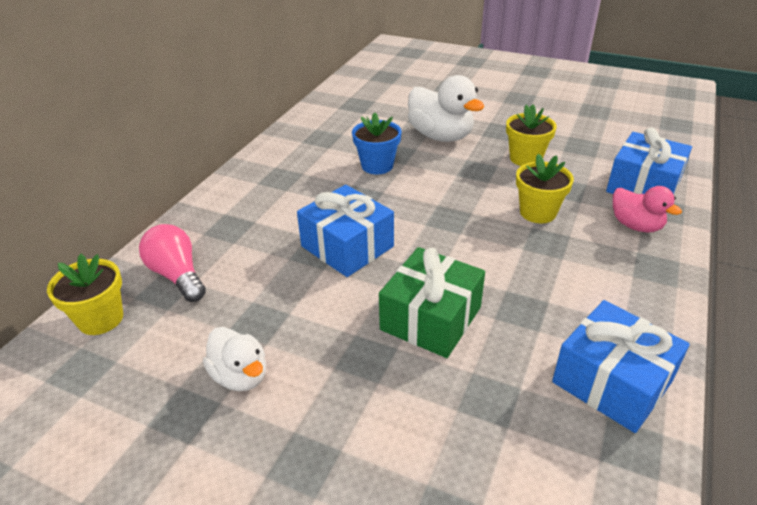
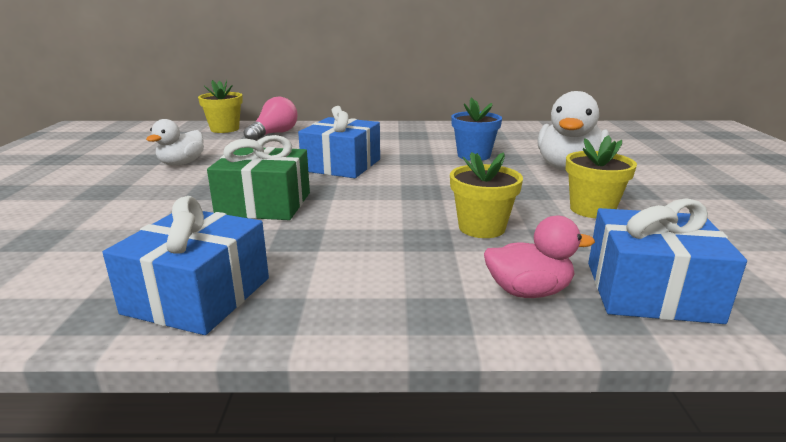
camera: 65 degrees right, 15 degrees down
pink duck [613,186,682,233] -> pink duck turned 120 degrees counterclockwise [484,215,595,298]

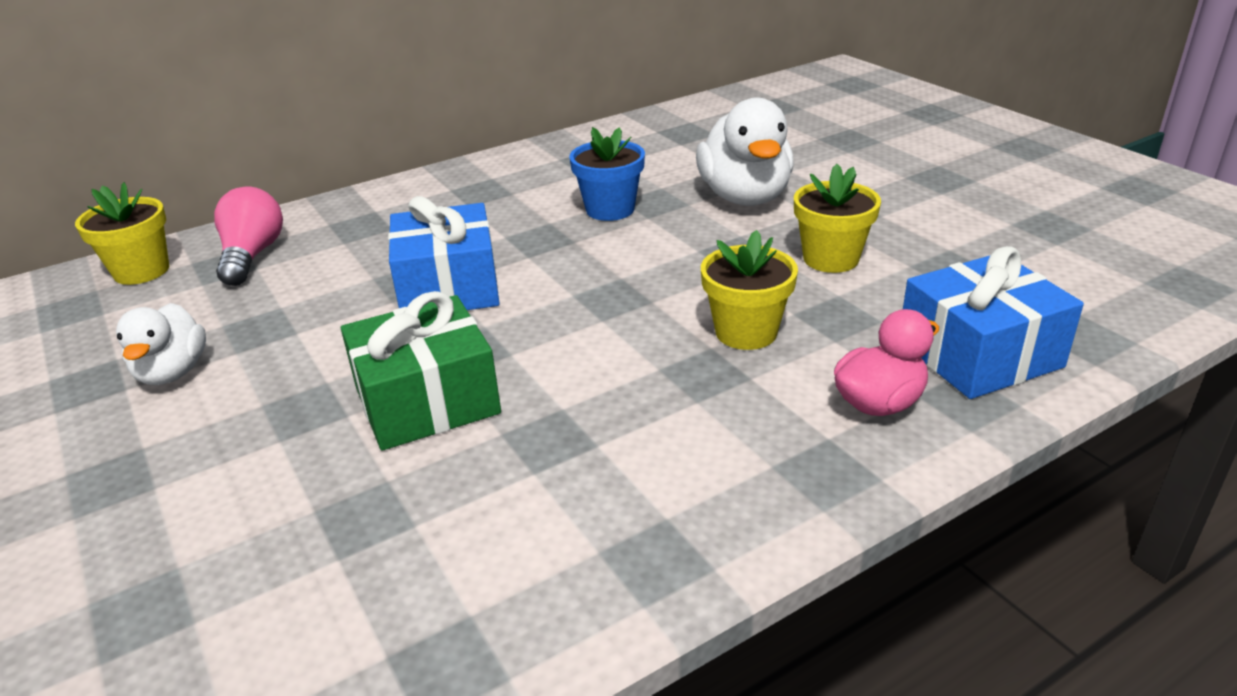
camera: 30 degrees left, 10 degrees up
blue gift [103,196,269,335] -> none

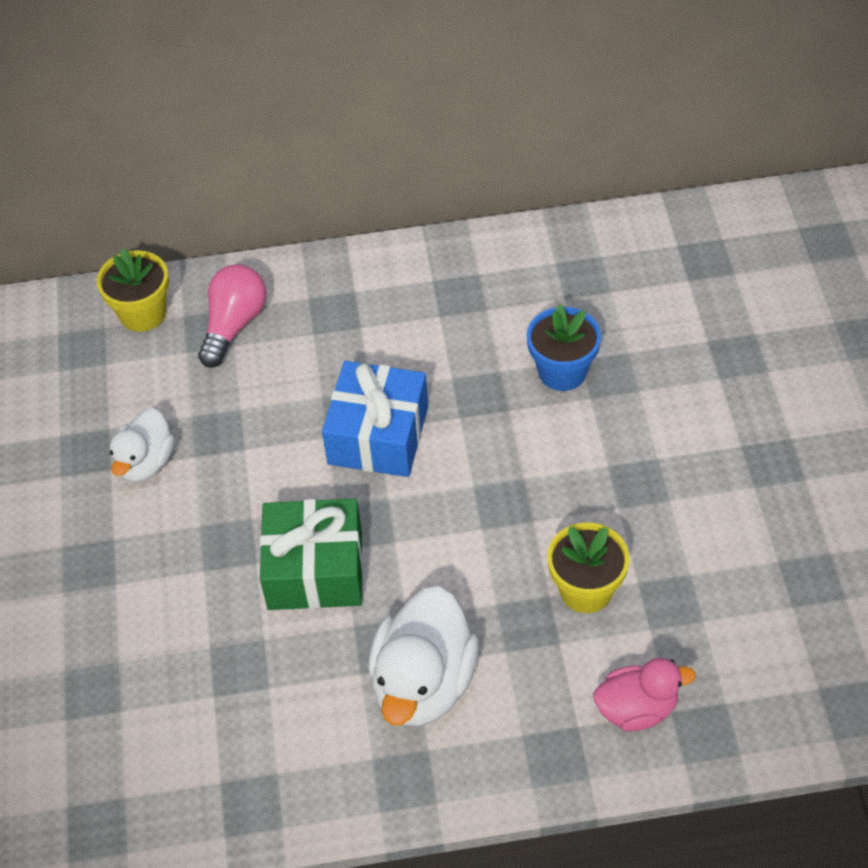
camera: 25 degrees right, 20 degrees up
white duck [696,97,794,206] -> white duck moved to [368,586,479,726]
yellow flower pot [794,164,881,273] -> none
blue gift [903,246,1084,399] -> none

